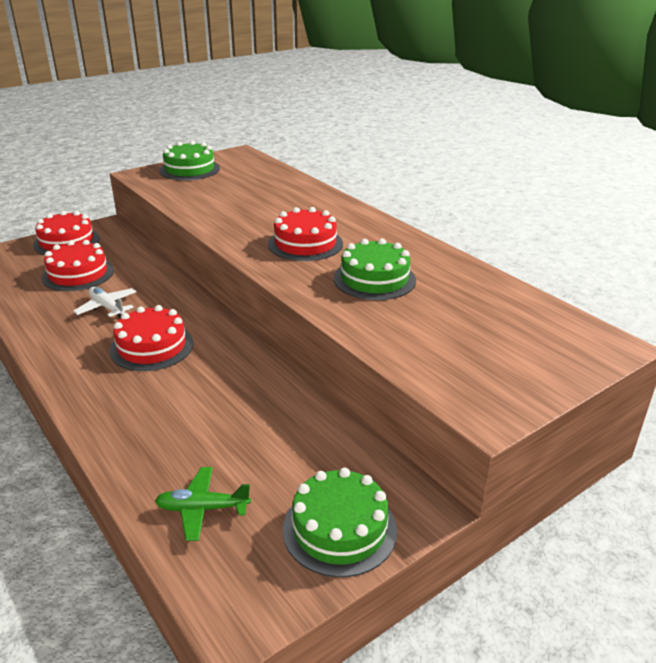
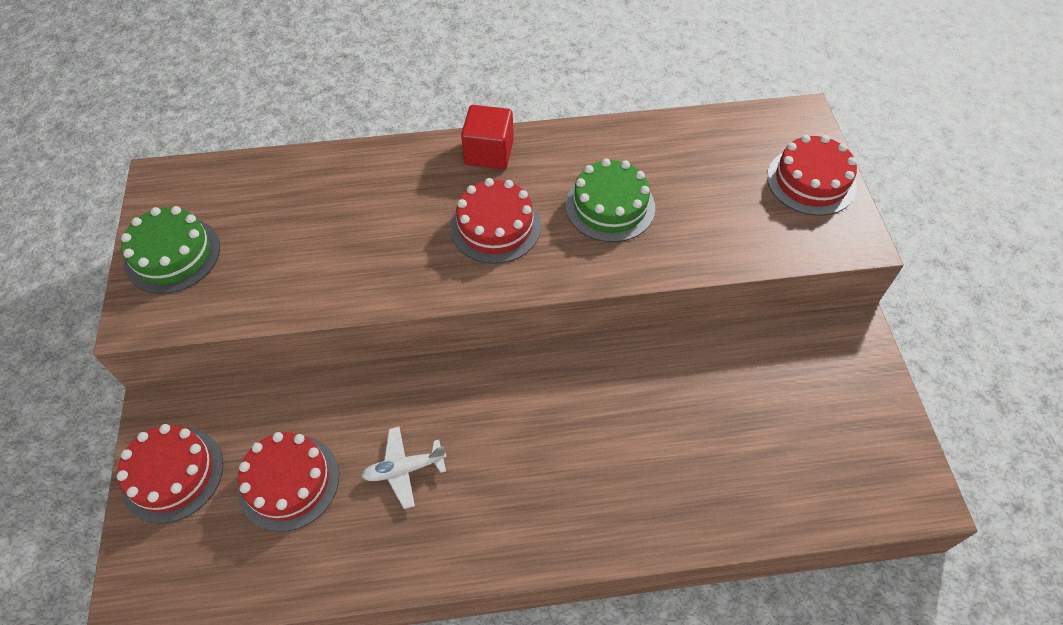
camera: 60 degrees left, 25 degrees up
red cake [109,305,194,371] -> red cake moved to [767,135,857,216]
green plane [155,467,251,541] -> none
green cake [283,468,397,577] -> none
none -> red cube [461,105,514,169]

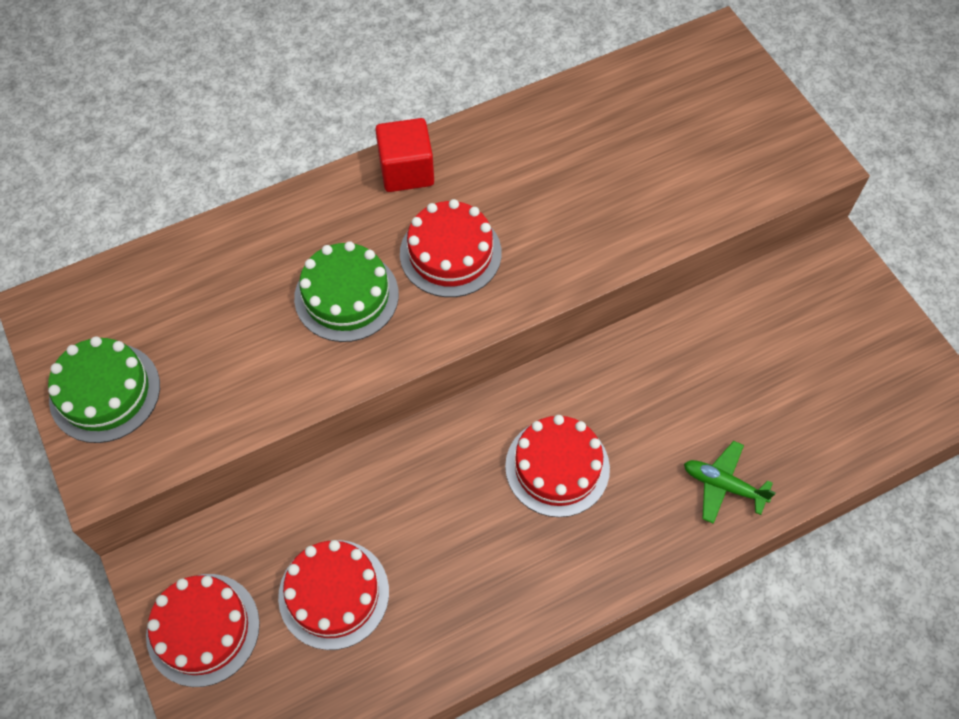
camera: 20 degrees left, 5 degrees up
white plane [362,427,447,509] -> none
green cake [566,158,655,242] -> green cake moved to [294,241,399,342]
red cake [767,135,857,216] -> red cake moved to [505,415,610,517]
none -> green plane [684,441,776,524]

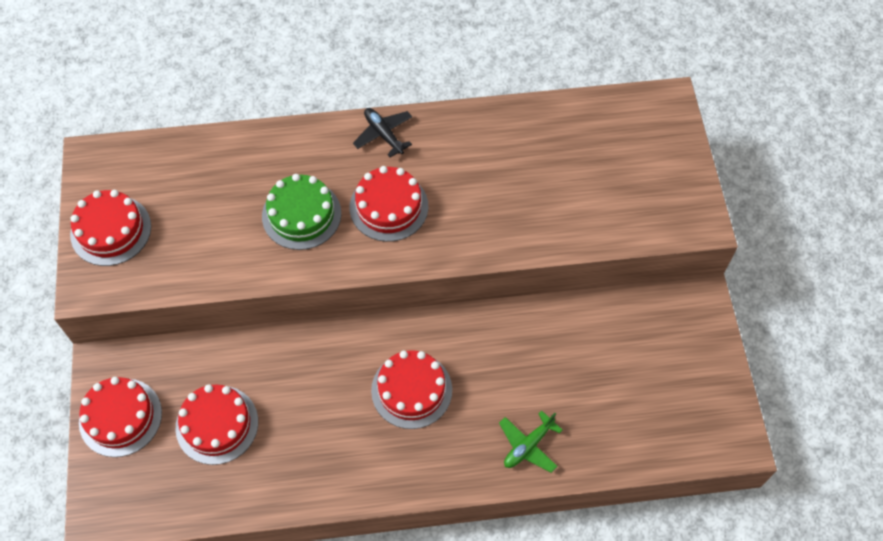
camera: 20 degrees right, 0 degrees up
green cake [48,336,160,443] -> red cake [70,190,151,266]
red cube [375,118,434,192] -> black plane [353,108,412,158]
green plane [684,441,776,524] -> green plane turned 90 degrees counterclockwise [499,411,562,473]

